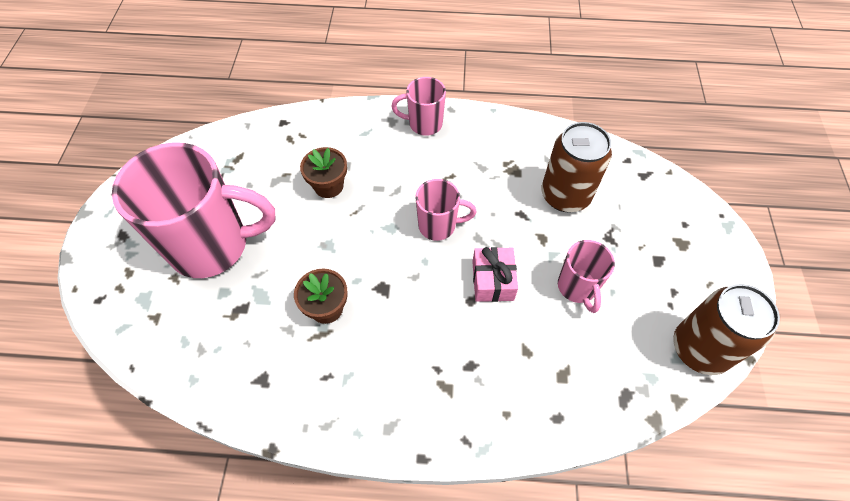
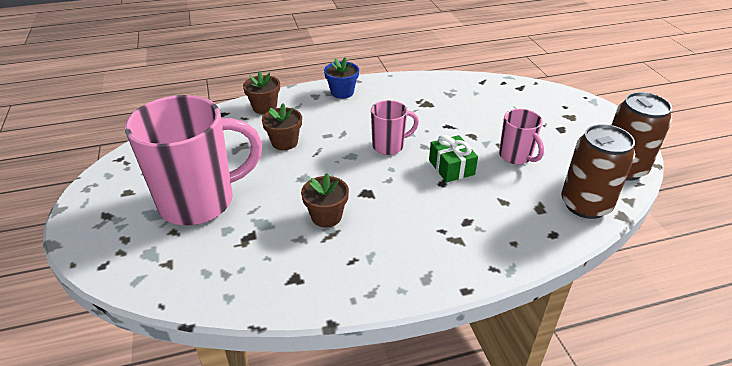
camera: 20 degrees left, 20 degrees down
pink mug [391,77,446,136] -> blue flower pot [324,57,359,99]
pink gift [472,247,518,302] -> green gift [429,135,478,182]
brown can [542,122,612,212] -> brown can moved to [561,124,635,219]
none -> brown flower pot [243,71,280,114]

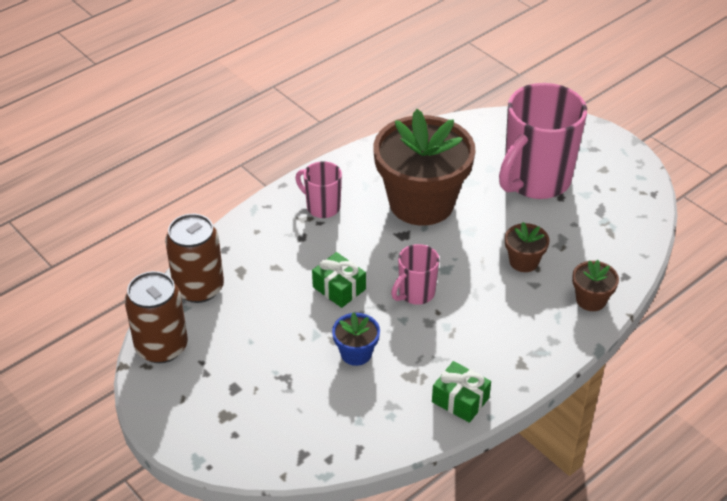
camera: 155 degrees right, 5 degrees up
brown flower pot [301,173,349,227] -> brown flower pot [373,109,476,226], size x2.35
blue flower pot [324,57,359,99] -> blue flower pot moved to [332,312,380,366]
pink mug [499,109,544,164] -> pink mug moved to [295,161,342,218]
none -> green gift [432,361,491,423]

